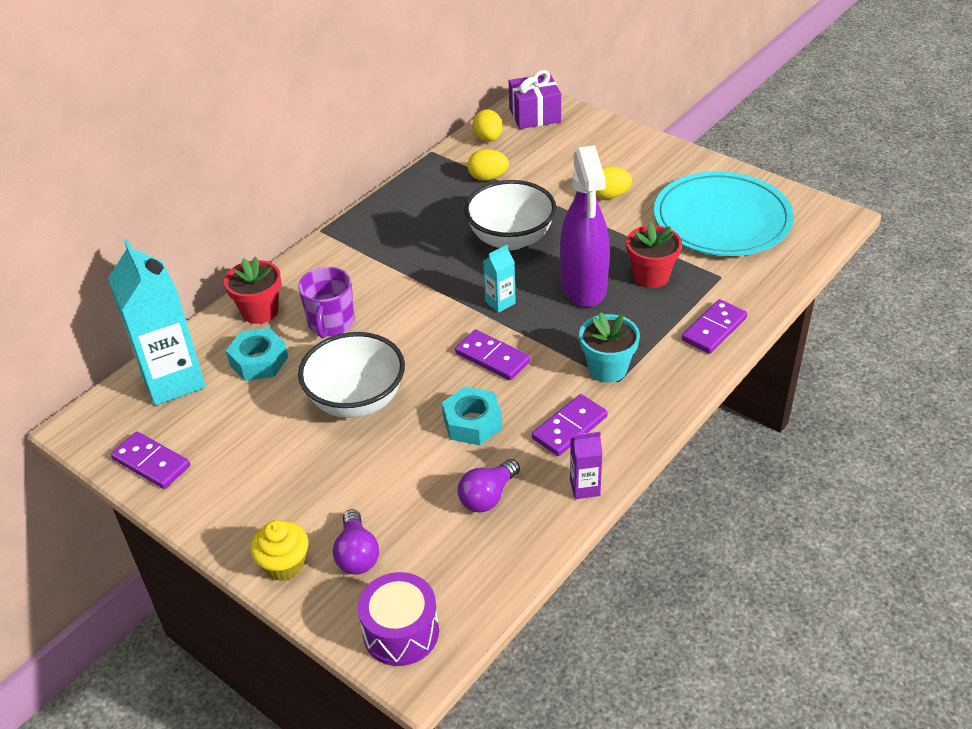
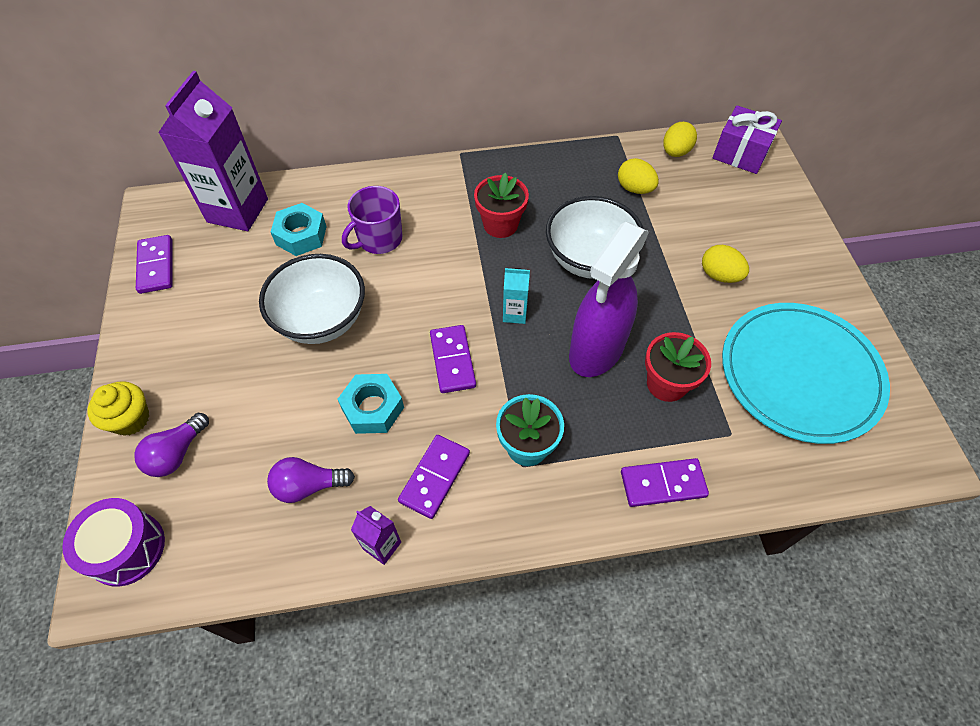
camera: 40 degrees right, 15 degrees up
turquoise carton [108,239,206,406] -> purple carton [158,71,268,231]
red flower pot [224,256,281,324] -> red flower pot moved to [474,173,529,238]
purple domino [532,394,608,456] -> purple domino turned 60 degrees counterclockwise [398,435,470,519]

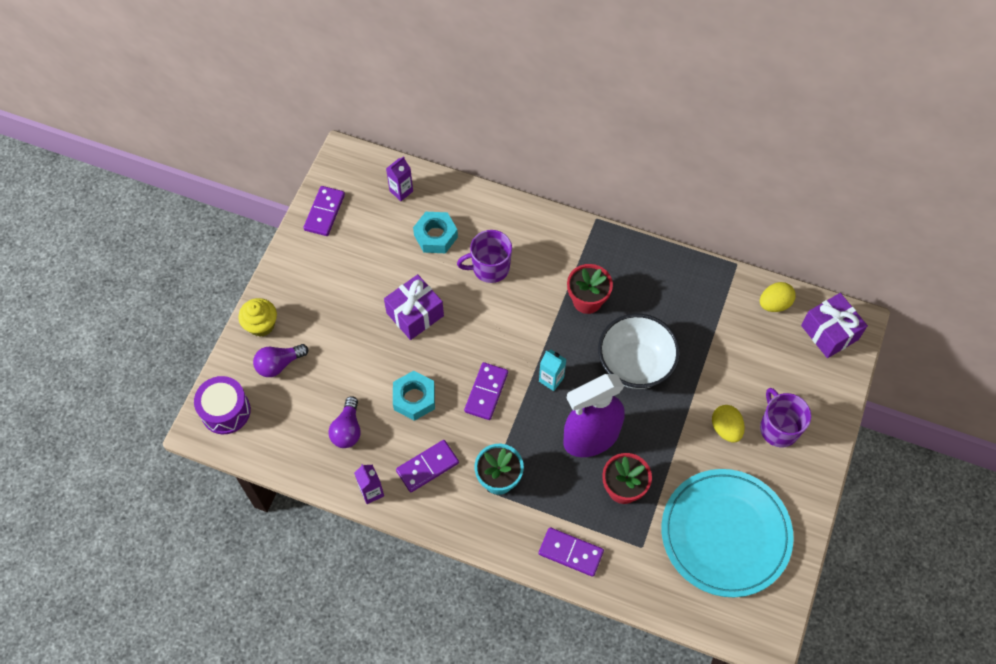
camera: 30 degrees right, 5 degrees up
purple carton [158,71,268,231] -> purple carton [386,156,413,201], size x0.45
white bowl [259,254,365,344] -> purple gift [384,274,444,340]
purple light bulb [267,457,355,503] -> purple light bulb turned 105 degrees counterclockwise [328,396,361,448]
yellow egg [618,158,659,194] -> none
none -> purple mug [760,388,811,447]

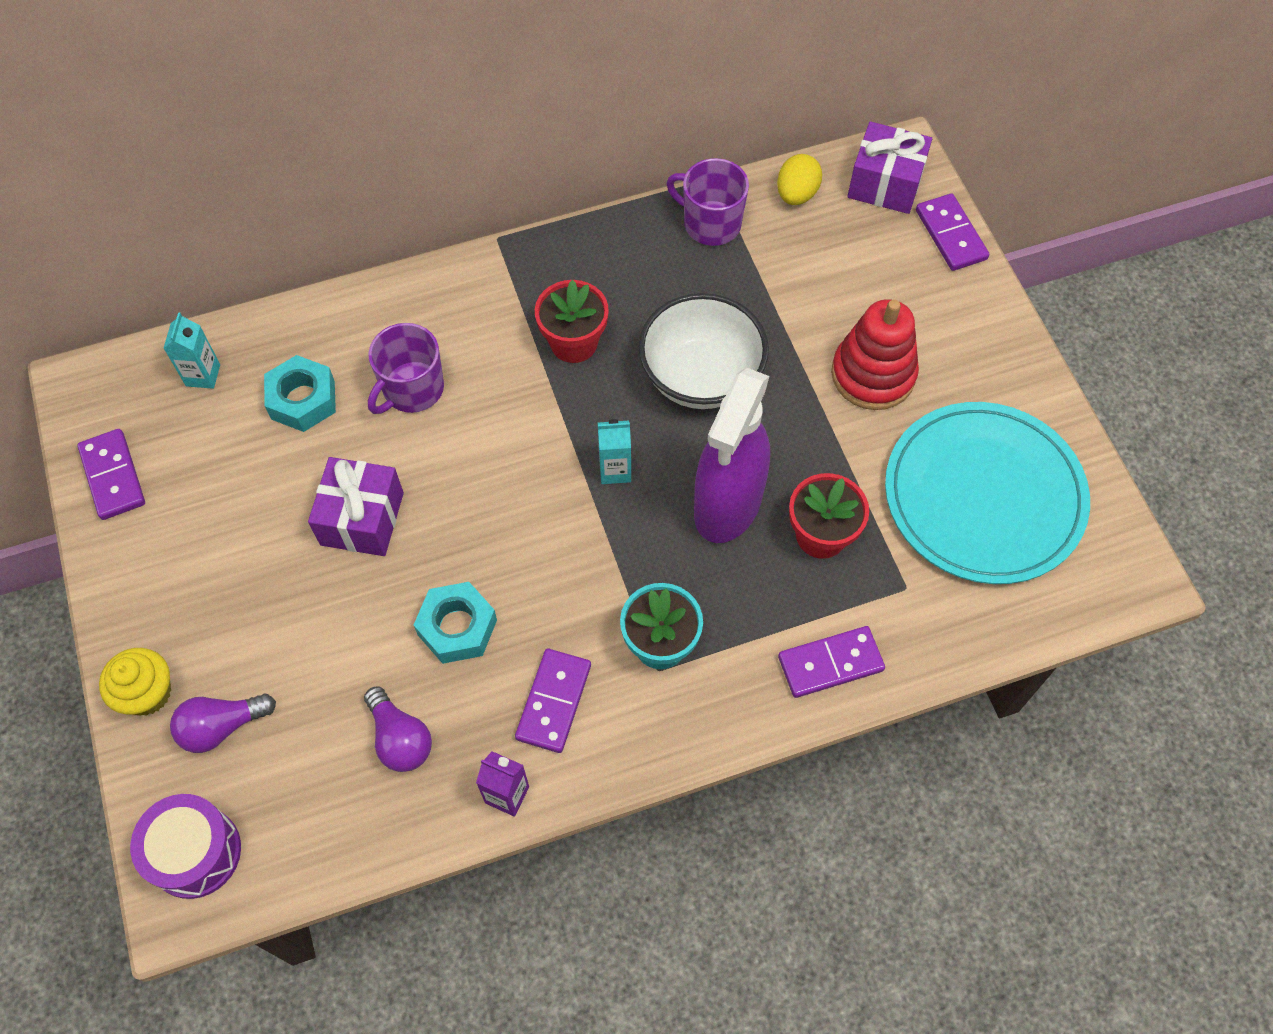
camera: 40 degrees left, 0 degrees up
purple light bulb [253,344,308,377] -> purple light bulb turned 45 degrees clockwise [170,694,276,753]
purple carton [386,156,413,201] -> turquoise carton [163,312,220,389]
purple domino [464,362,508,420] -> purple domino moved to [916,193,989,271]
yellow egg [712,405,745,442] -> red stacking toy [831,299,919,410]
purple mug [760,388,811,447] -> purple mug moved to [667,158,749,246]

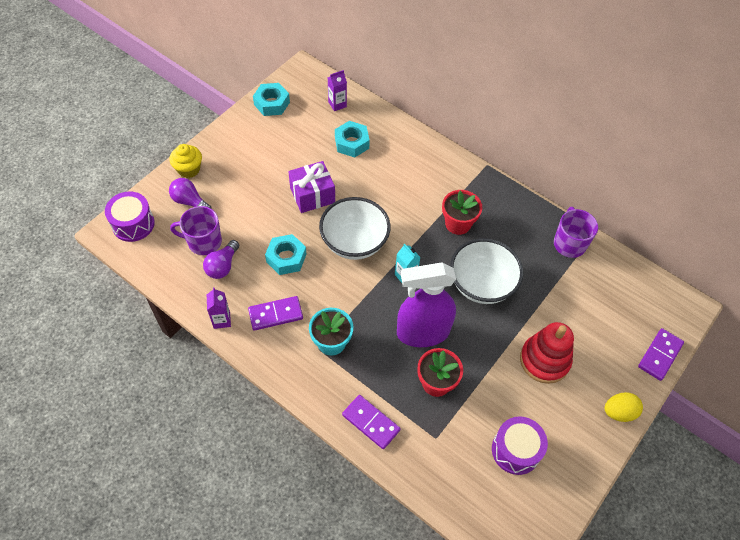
camera: 55 degrees right, 5 degrees down
purple domino [77,429,145,520] -> turquoise nut [253,83,290,116]
turquoise carton [163,312,220,389] -> purple carton [327,70,347,111]
purple mug [368,323,444,414] -> purple mug moved to [170,206,222,255]
yellow egg [777,154,822,205] -> yellow egg moved to [605,392,643,422]
purple gift [847,122,932,214] -> none
turquoise plate [885,402,1090,584] -> purple drum [492,417,548,475]
none -> white bowl [319,197,391,260]

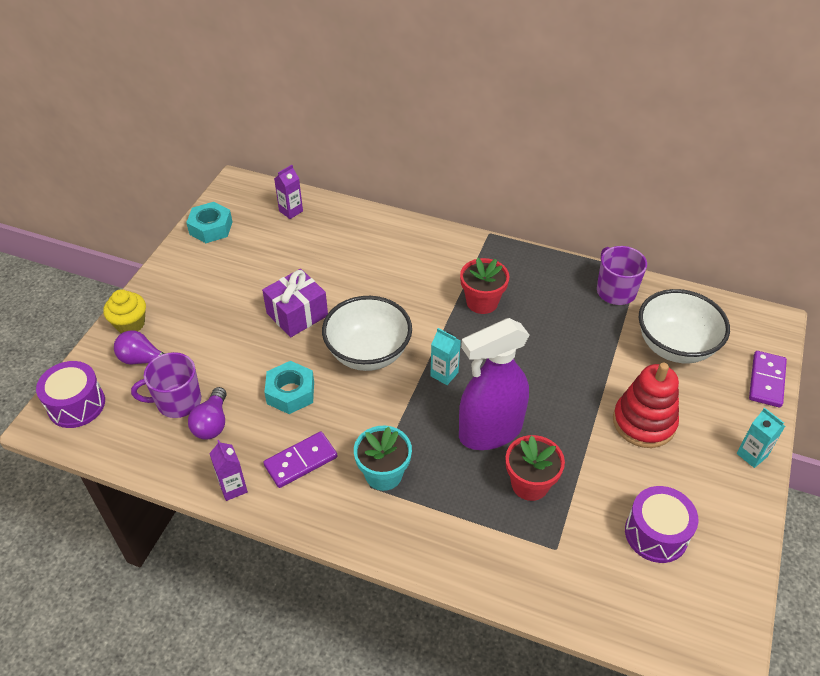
camera: 15 degrees left, 10 degrees down
turquoise nut [335,121,370,157] -> none
purple domino [342,395,401,449] -> none
white bowl [450,238,523,304] -> white bowl moved to [639,289,730,364]
yellow egg [605,392,643,422] -> turquoise carton [736,408,785,468]

